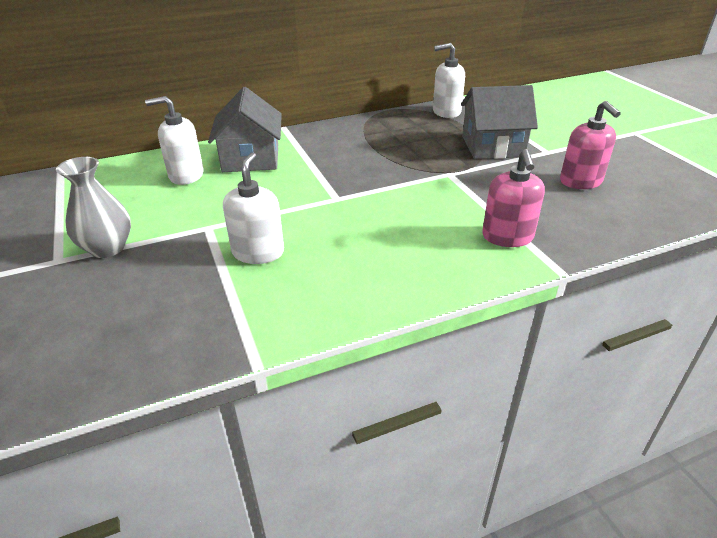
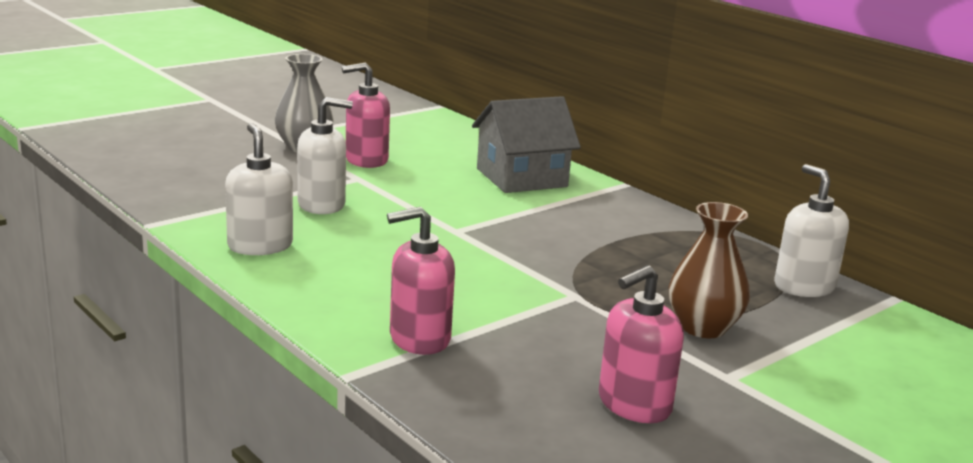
camera: 70 degrees right, 15 degrees down
white soap dispenser [145,96,204,185] -> white soap dispenser moved to [225,123,293,255]
grey house [461,85,538,159] -> brown vase [669,202,750,338]
none -> pink soap dispenser [342,62,390,168]

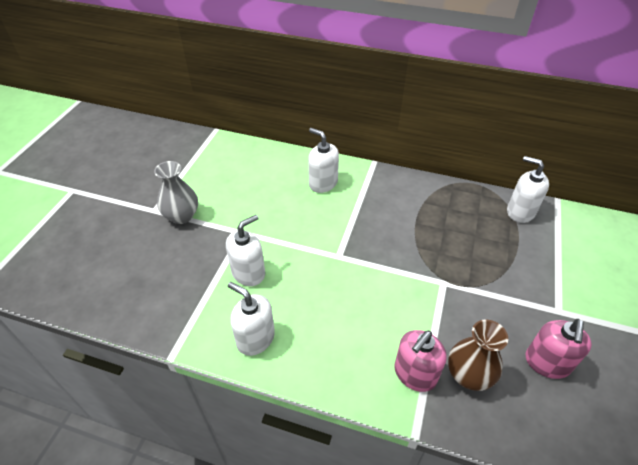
camera: 30 degrees left, 25 degrees up
pink soap dispenser [342,62,390,168] -> none
grey house [472,96,581,193] -> white soap dispenser [308,128,339,193]
brown vase [669,202,750,338] -> brown vase moved to [448,320,508,391]

